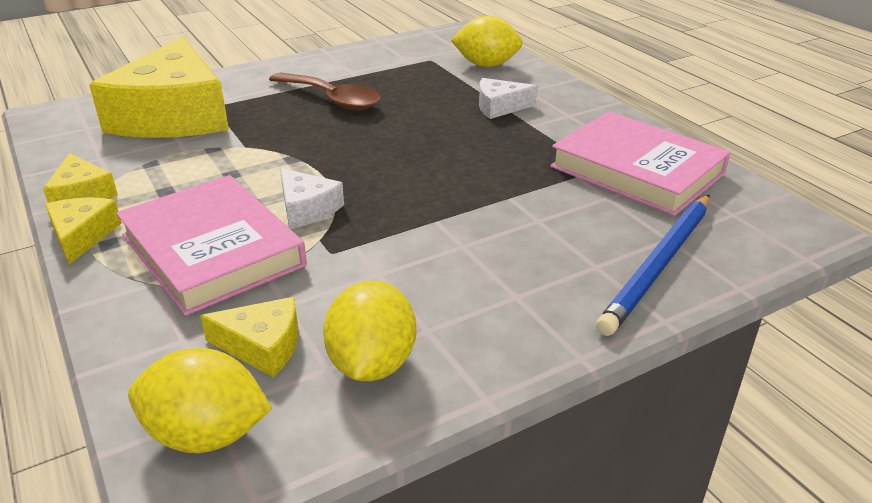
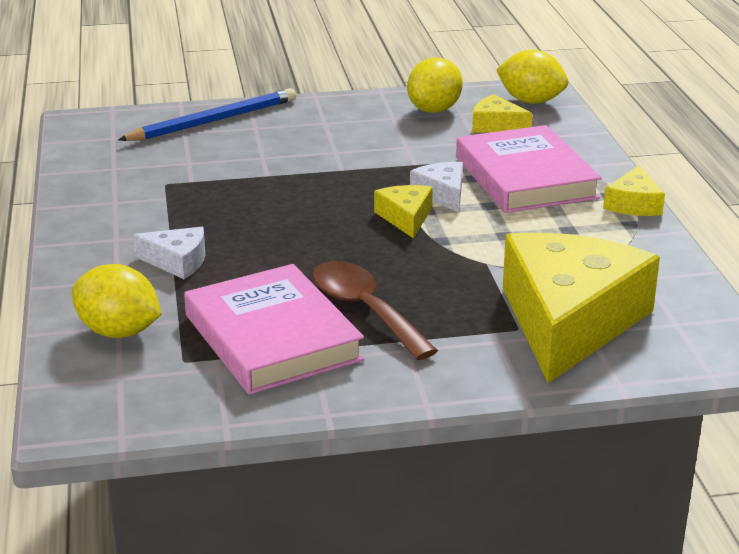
camera: 160 degrees left, 5 degrees down
yellow cheese [43,153,118,203] -> yellow cheese moved to [374,185,433,238]
pink book [550,111,731,216] -> pink book moved to [184,264,364,395]

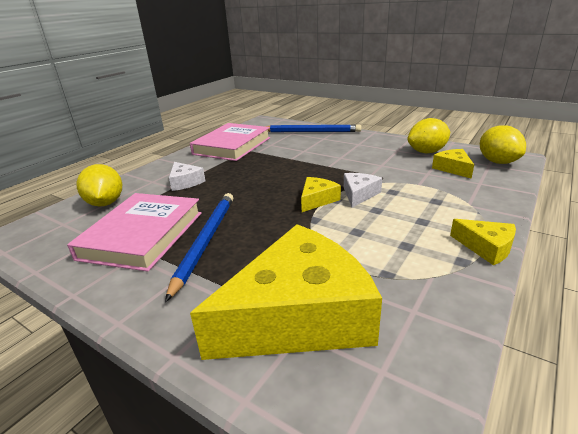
camera: 45 degrees right, 0 degrees up
brown spoon [313,261,438,360] -> blue pencil [165,193,233,302]
pink book [456,125,602,213] -> pink book moved to [190,123,270,161]
yellow cheese [603,165,665,216] -> yellow cheese turned 105 degrees counterclockwise [450,219,516,265]

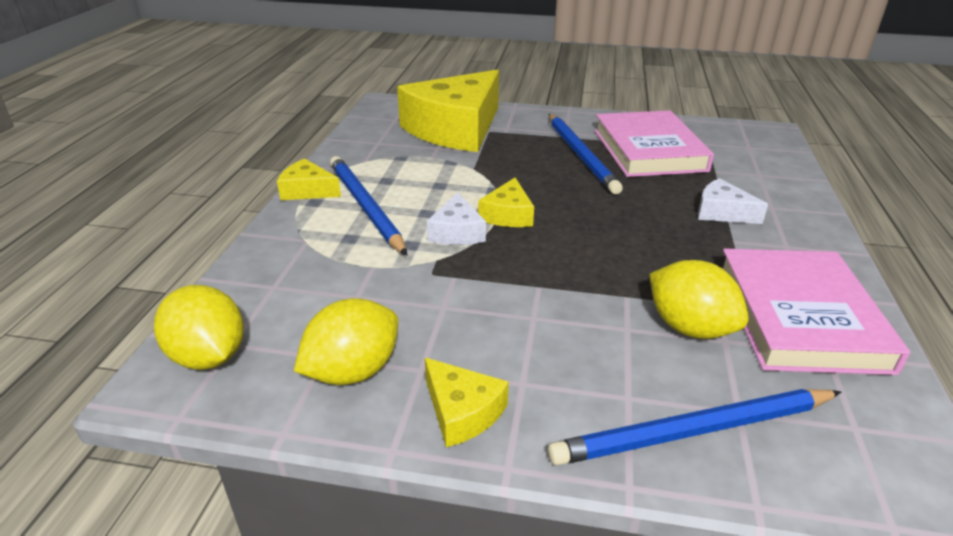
camera: 155 degrees right, 5 degrees up
yellow lemon [77,164,122,206] -> yellow lemon moved to [649,260,749,339]
yellow cheese [432,149,474,179] -> yellow cheese moved to [425,358,509,447]
none -> blue pencil [330,156,407,255]

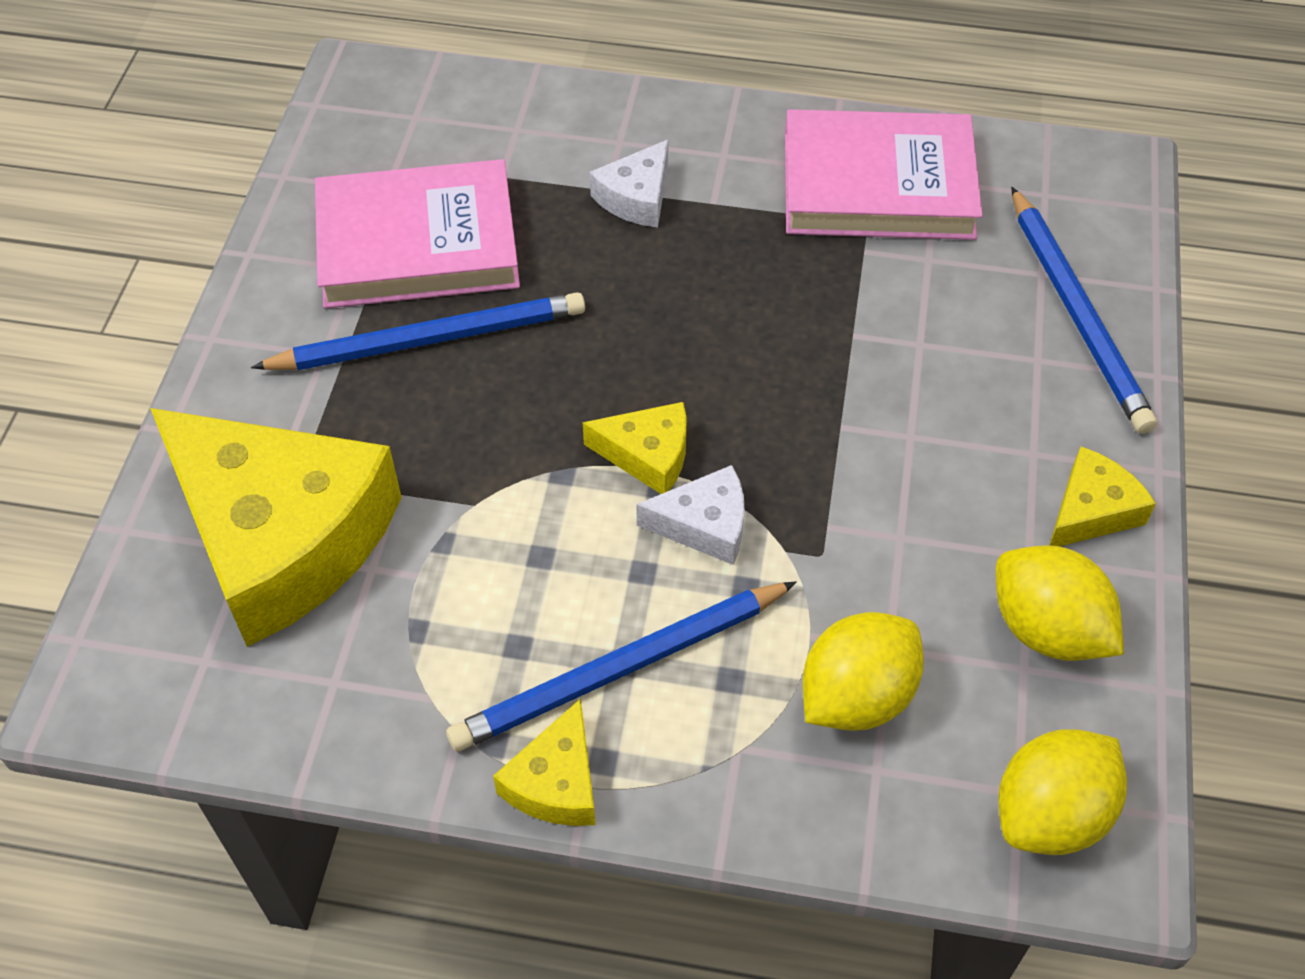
camera: 90 degrees left, 20 degrees up
yellow lemon [649,260,749,339] -> yellow lemon moved to [803,612,924,731]

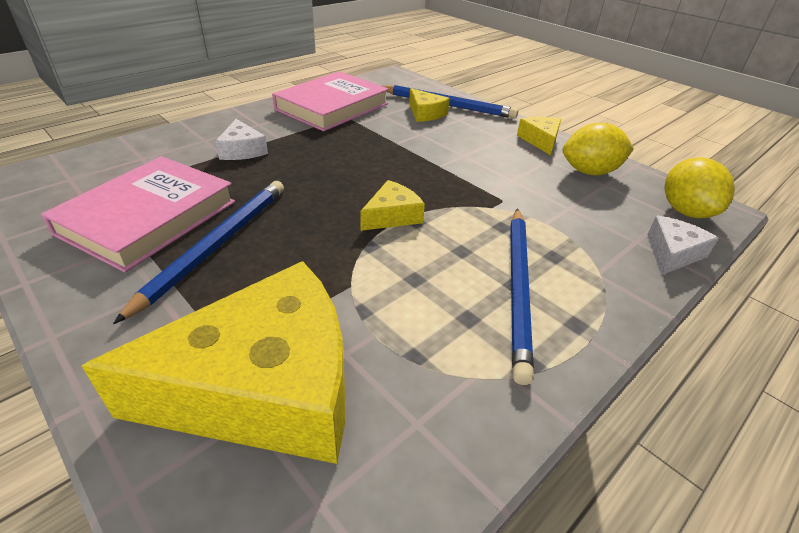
camera: 55 degrees left, 15 degrees down
yellow cheese [493,698,595,826] -> yellow cheese moved to [409,88,450,122]
white cheese [636,465,745,565] -> white cheese moved to [647,216,719,275]
yellow lemon [803,612,924,731] -> none

